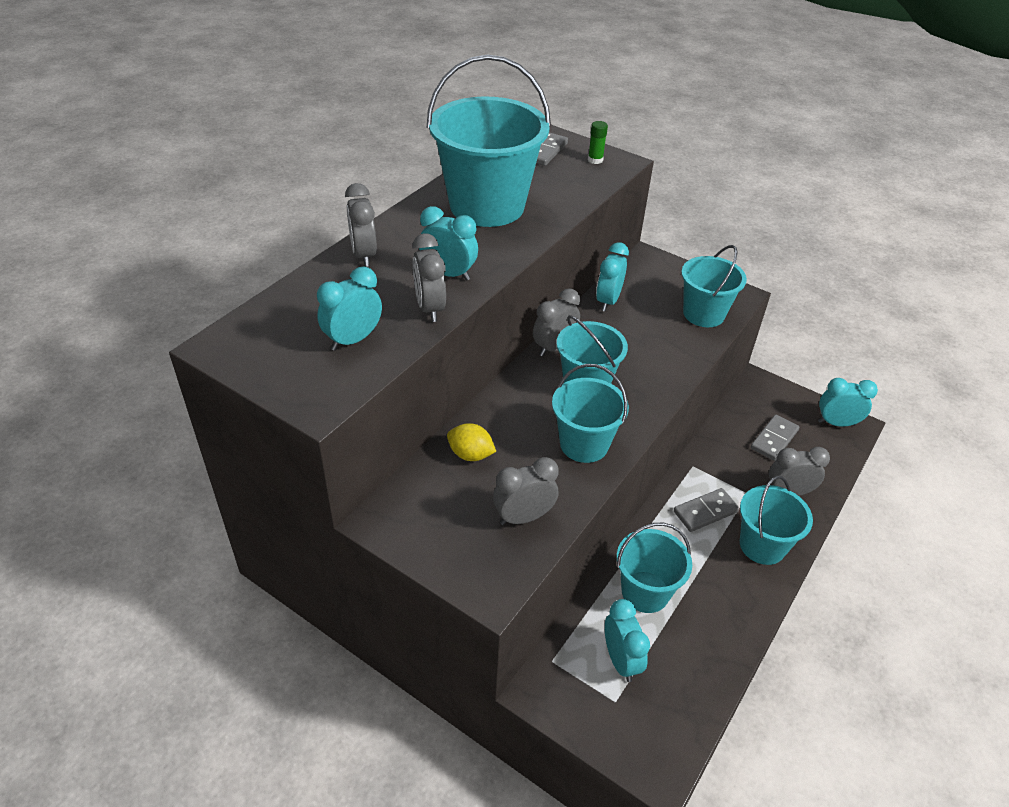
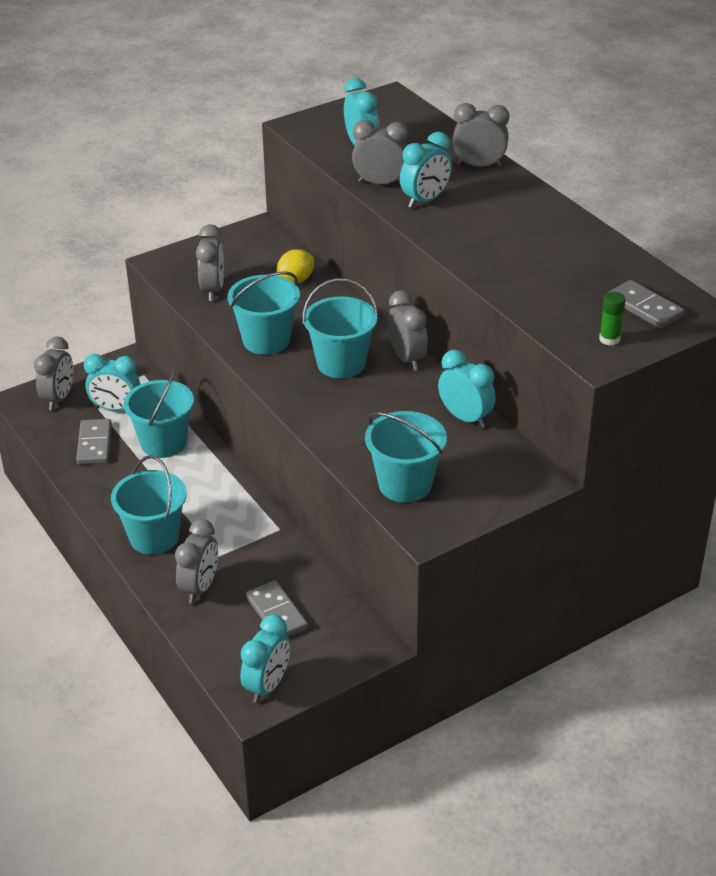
camera: 115 degrees right, 5 degrees down
turquoise bucket [427,55,551,227] -> none
grey domino [674,488,739,532] -> grey domino moved to [76,419,112,464]
none -> grey clock [34,337,73,410]

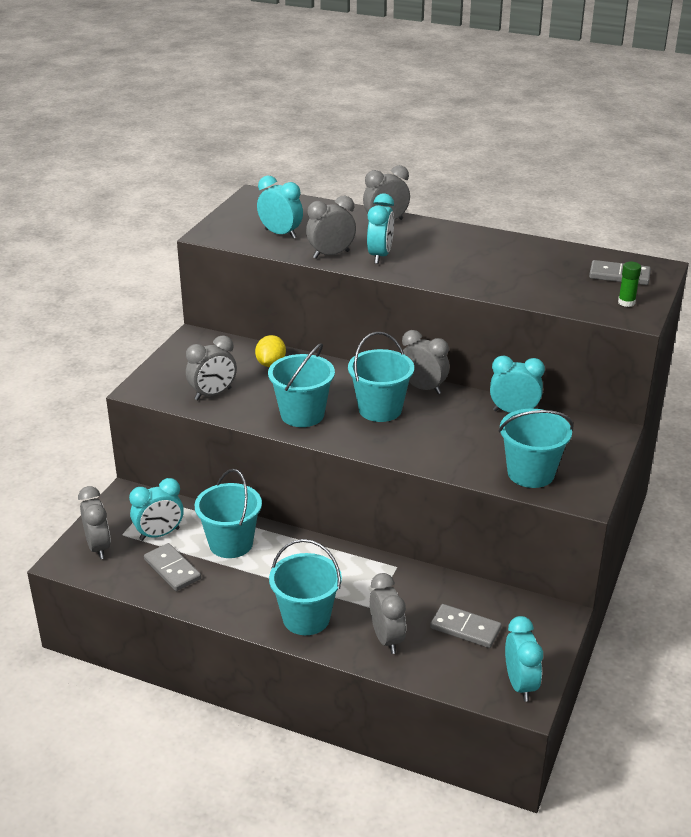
camera: 35 degrees left, 5 degrees down
grey clock [196,224,224,301] -> grey clock turned 90 degrees clockwise [186,335,237,400]

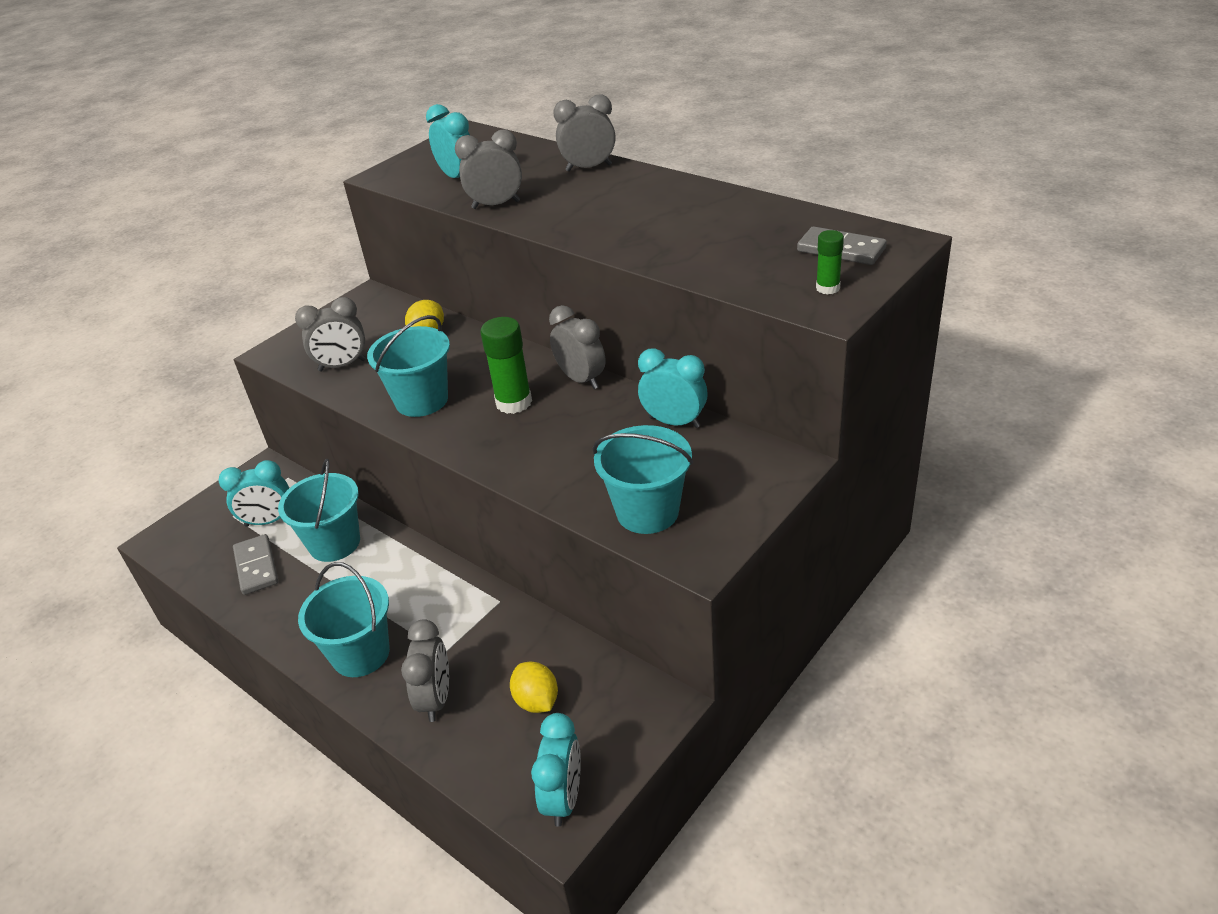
camera: 20 degrees right, 5 degrees up
grey clock [78,486,111,559] -> none
turquoise bucket [348,332,414,422] -> green glue stick [480,317,532,414]
turquoise clock [367,194,394,264] -> none
grey domino [430,604,502,648] -> yellow lemon [510,662,558,713]

